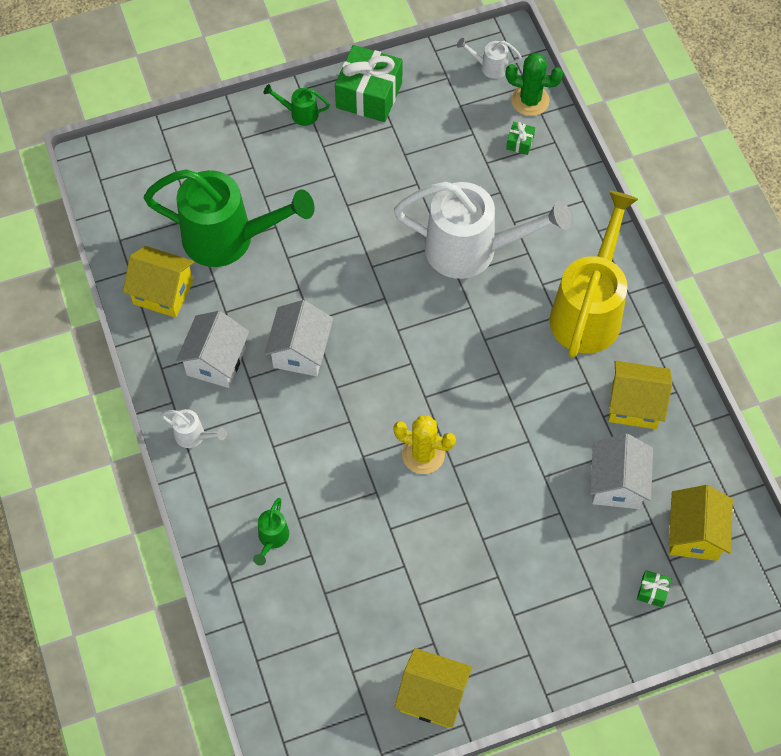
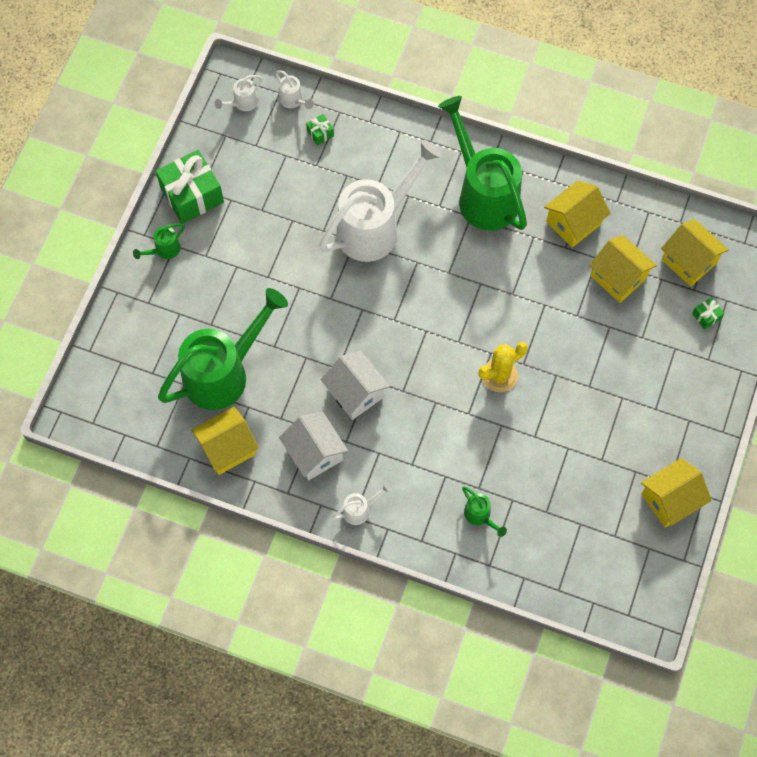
camera: 50 degrees left, 5 degrees up
green cactus [506,53,563,116] -> white watering can [275,70,314,109]
yellow watering can [550,191,638,358] -> green watering can [438,96,527,230]
white house [590,434,653,509] -> yellow house [589,235,657,303]

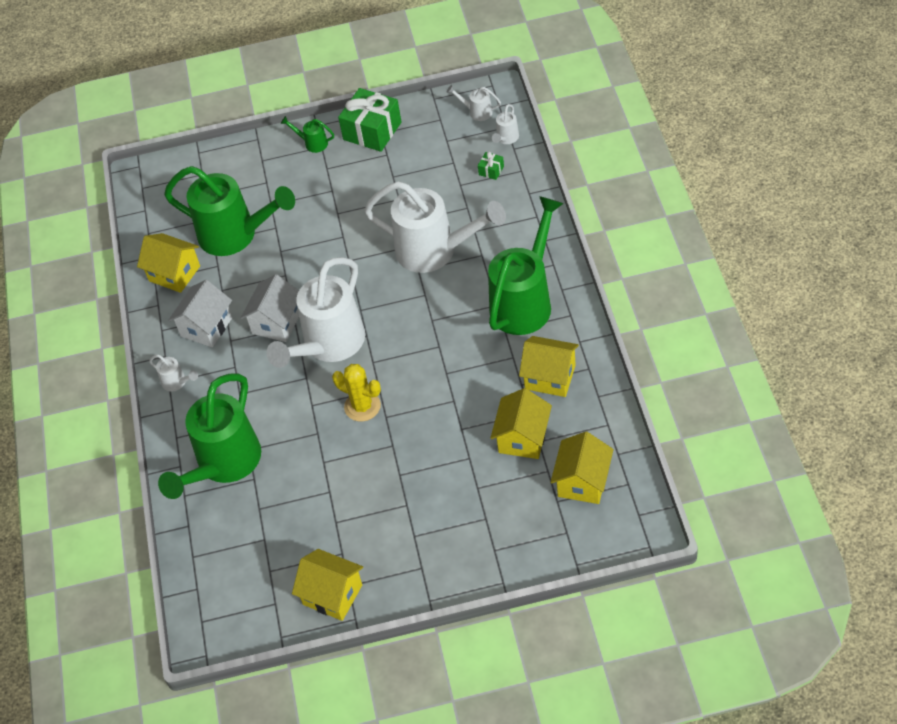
camera: 65 degrees right, 15 degrees down
green watering can [462,487,507,537] -> green watering can [158,374,261,499], size x2.47
green gift [692,297,725,330] -> none
none -> white watering can [266,257,365,368]

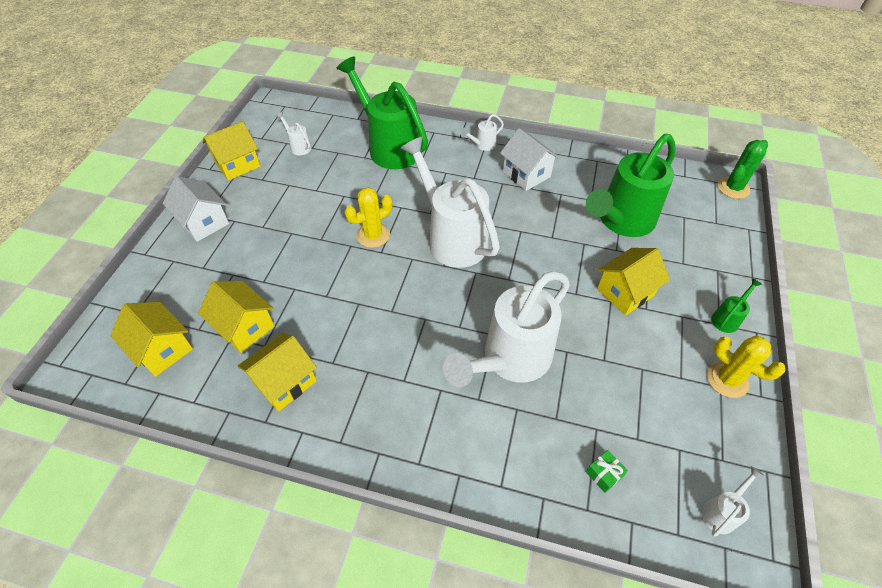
camera: 110 degrees right, 0 degrees up
yellow house [137,233,200,293] -> yellow house moved to [597,248,670,315]
white house [241,274,299,342] -> white house moved to [163,176,229,242]
green gift [338,88,401,152] -> yellow cactus [707,336,786,398]
green watering can [488,196,564,335] -> none
white watering can [492,104,519,144] -> white watering can moved to [276,112,312,155]
none -> green cactus [718,140,768,199]

